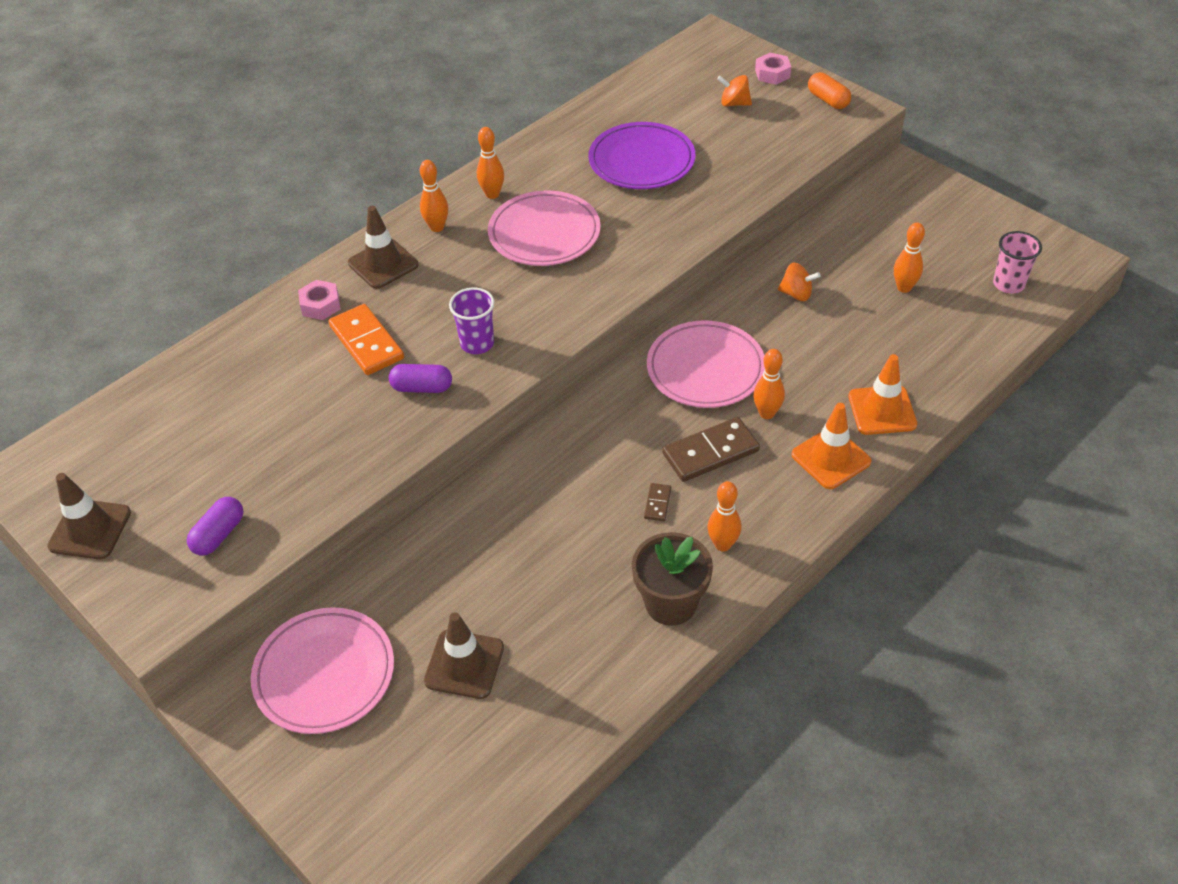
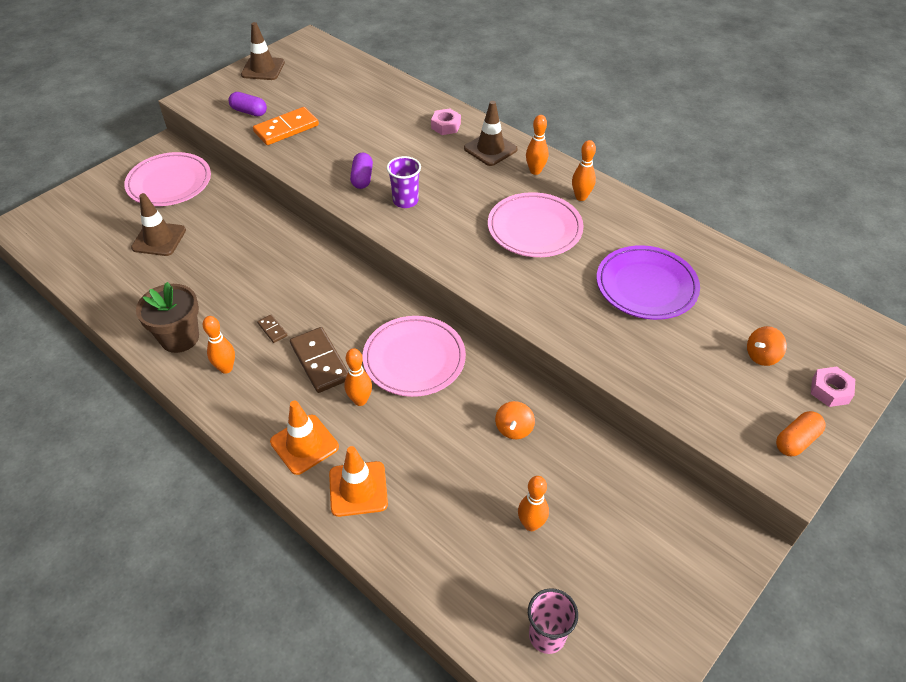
camera: 85 degrees right, 0 degrees up
orange domino [329,304,404,375] -> orange domino moved to [253,107,319,145]
brown domino [644,483,671,521] -> brown domino turned 45 degrees clockwise [257,315,288,343]
orange spinning top [717,75,752,106] -> orange spinning top turned 135 degrees counterclockwise [747,326,787,366]

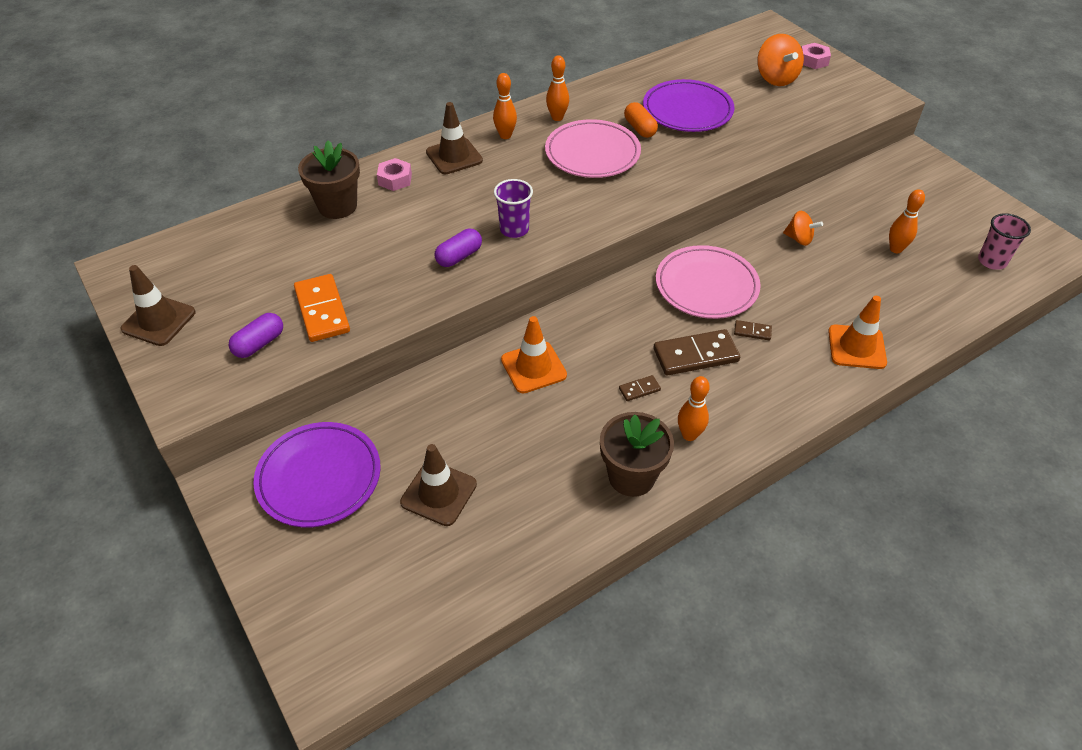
camera: 75 degrees left, 0 degrees up
pink plate [124,152,211,206] -> purple plate [253,422,381,527]
orange traffic cone [270,401,339,475] -> orange traffic cone moved to [501,316,567,393]
orange bowling pin [344,348,372,406] -> brown domino [734,320,772,341]
purple capsule [350,152,373,189] -> purple capsule turned 60 degrees counterclockwise [434,229,482,267]
orange spinning top [747,326,787,366] -> orange spinning top [757,34,804,86], size x1.59
orange capsule [776,411,826,457] -> orange capsule moved to [624,102,658,138]
none -> brown flower pot [298,140,360,219]

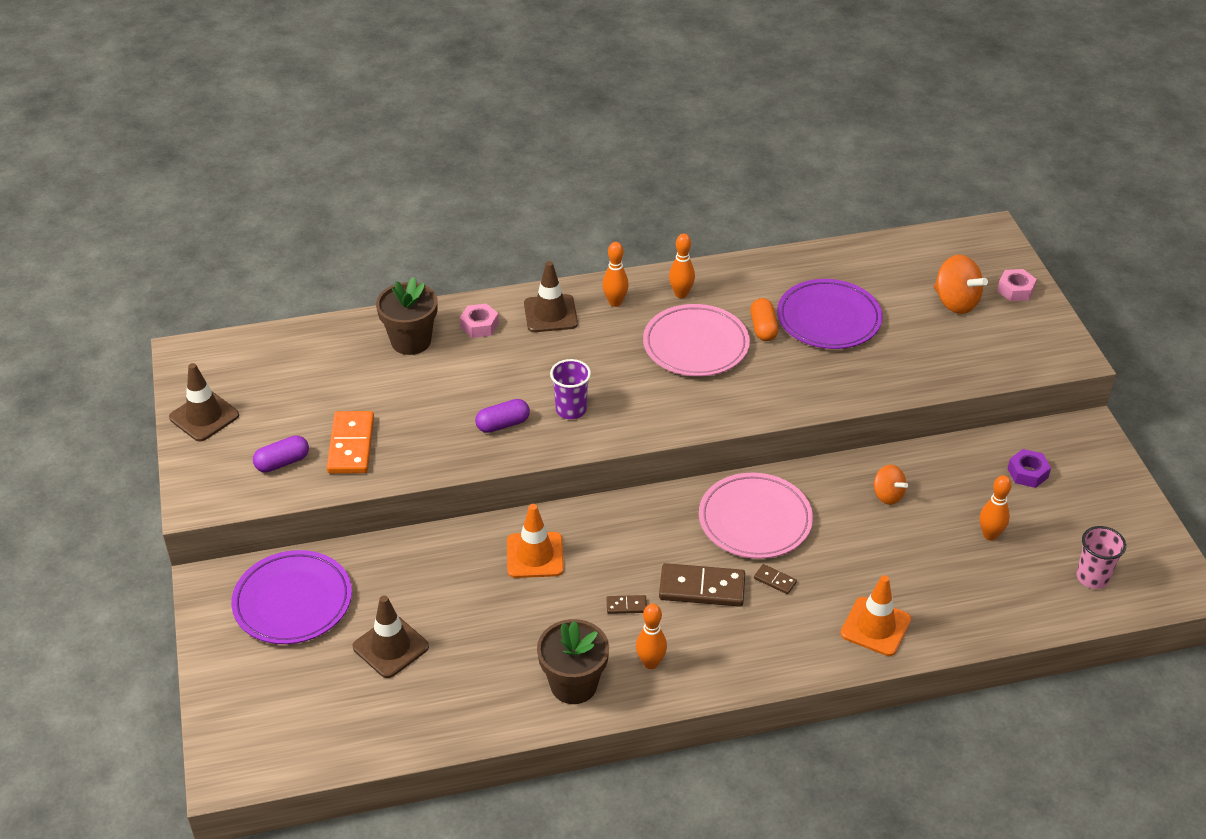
camera: 20 degrees right, 5 degrees down
orange spinning top [757,34,804,86] -> orange spinning top turned 45 degrees counterclockwise [934,255,988,314]
none -> purple nut [1007,449,1051,488]

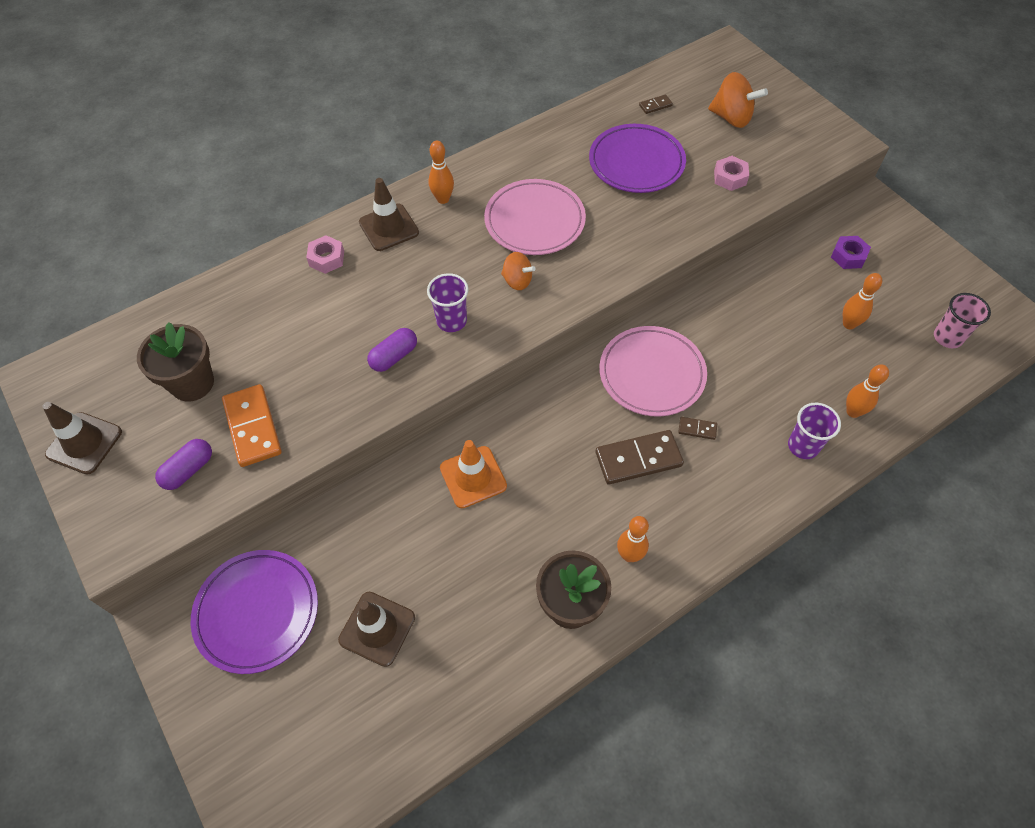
camera: 20 degrees left, 15 degrees up
brown flower pot [376,277,438,355] -> brown flower pot moved to [137,322,214,402]
brown domino [606,595,647,614] -> brown domino moved to [639,95,673,114]
orange bowling pin [669,233,695,298] -> orange bowling pin moved to [846,364,889,418]
orange capsule [750,298,778,341] -> none
orange traffic cone [840,575,911,656] -> purple cup [788,403,841,459]
orange spinning top [873,465,908,505] -> orange spinning top moved to [501,252,536,290]
pink nut [997,269,1037,301] -> pink nut moved to [714,156,749,191]

